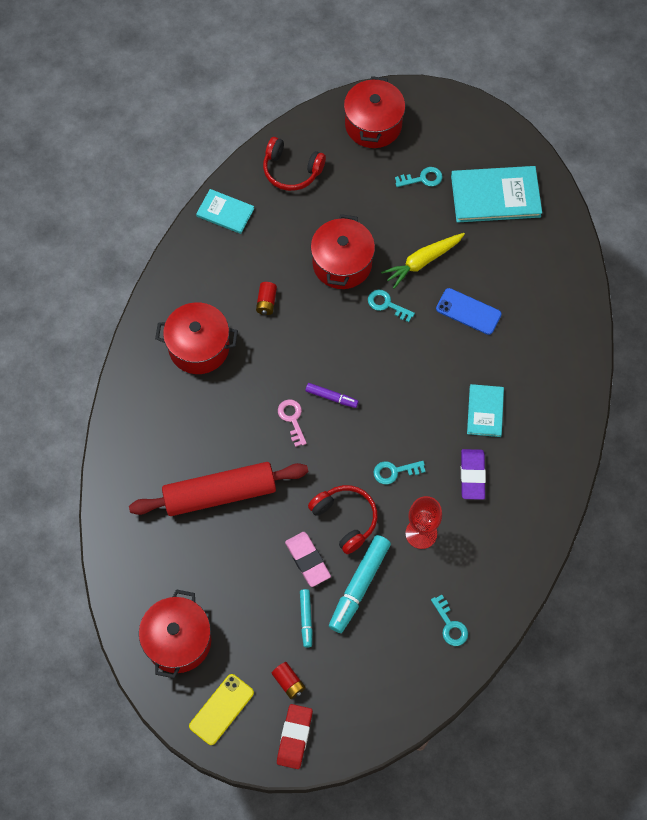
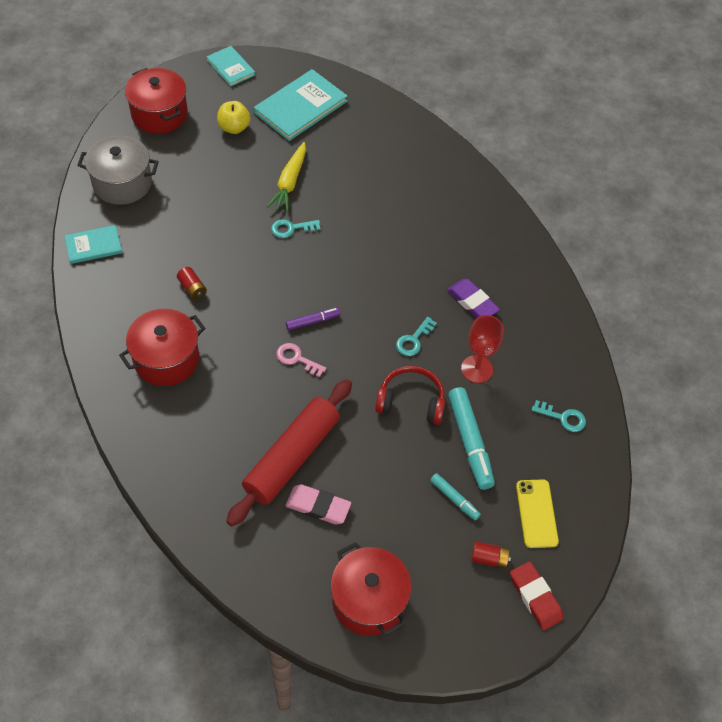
camera: 45 degrees left, 10 degrees down
yellow phone [189,674,254,745] -> yellow phone moved to [516,479,559,548]
red headphones [263,137,326,191] -> grey pot [77,135,159,205]
pink eraser [285,532,331,587] -> pink eraser moved to [286,484,351,524]
red pot [311,214,375,289] -> none
turquoise key [395,167,443,187] -> yellow apple [217,101,251,134]
blue phone [436,288,502,335] -> none
turquoise book [467,384,504,437] -> turquoise book moved to [206,46,256,87]

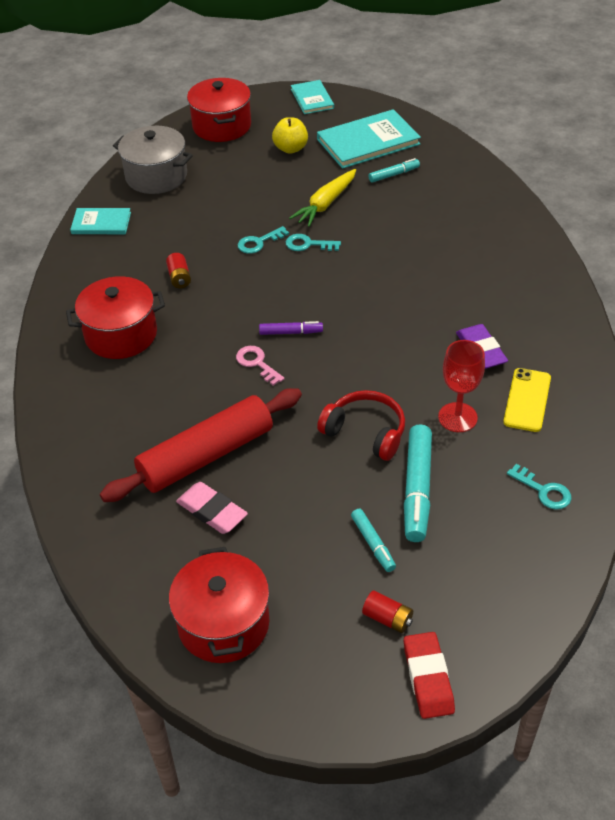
camera: 25 degrees right, 10 degrees down
turquoise key [396,317,437,356] -> turquoise key moved to [238,226,289,254]
yellow phone [516,479,559,548] -> yellow phone moved to [503,368,551,432]
none -> turquoise marker [368,158,420,182]

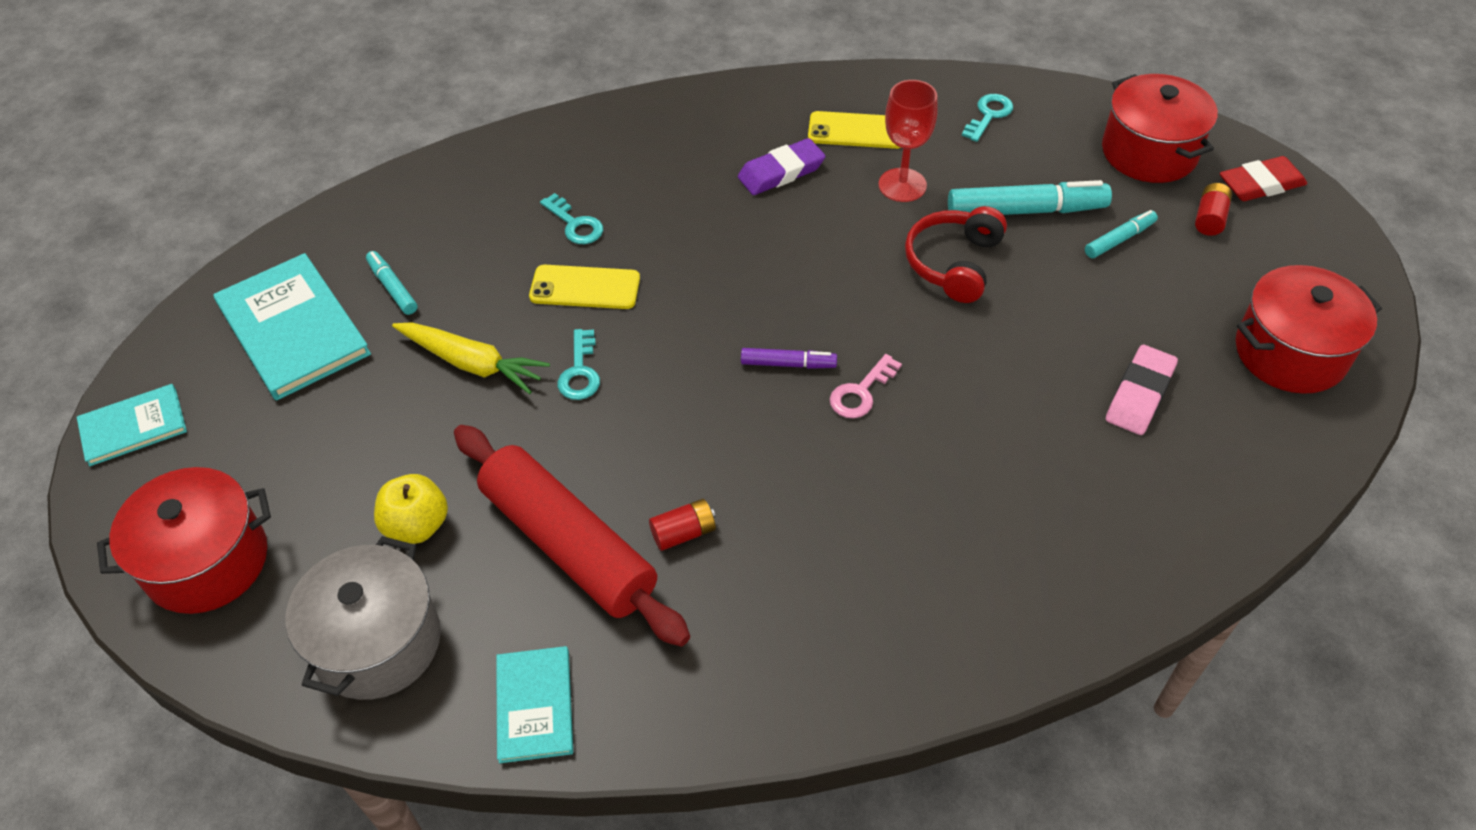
camera: 100 degrees left, 5 degrees up
red pot [66,276,165,359] -> red pot moved to [1102,74,1218,183]
red rolling pin [100,388,302,502] -> red rolling pin moved to [454,425,690,647]
turquoise key [238,226,289,254] -> turquoise key moved to [540,193,603,244]
purple marker [259,321,323,335] -> purple marker turned 105 degrees clockwise [741,348,837,369]
yellow apple [272,117,308,154] -> yellow apple moved to [374,474,448,544]
none -> yellow phone [529,265,640,309]

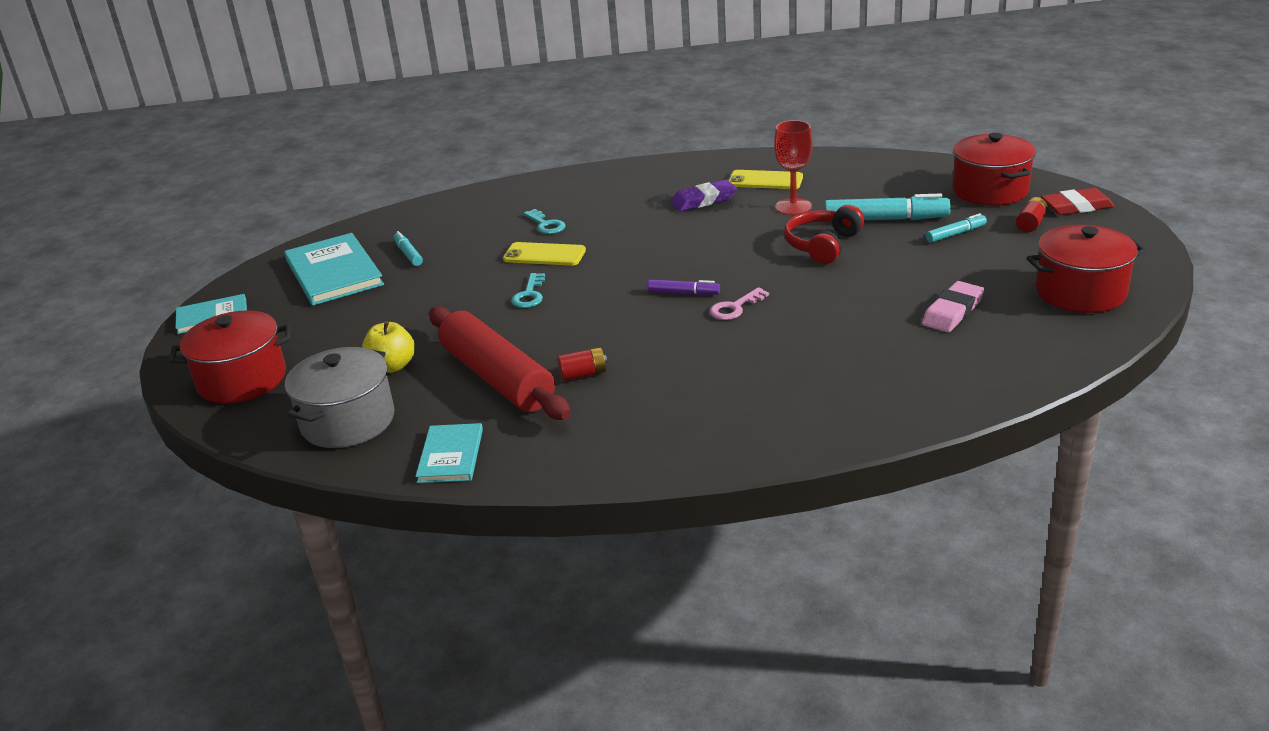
camera: 10 degrees right, 20 degrees down
yellow carrot [392,322,550,394] -> none
turquoise key [962,94,1013,142] -> none

